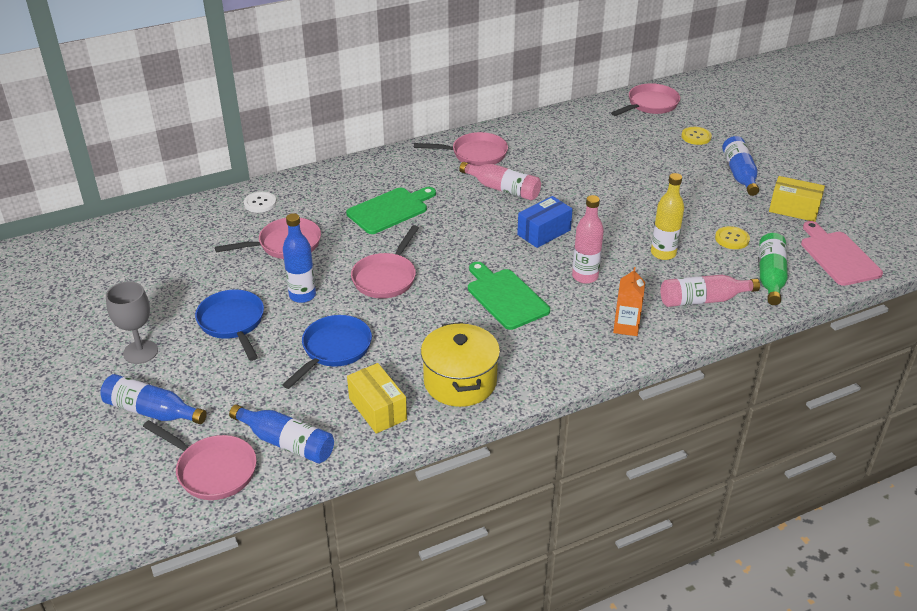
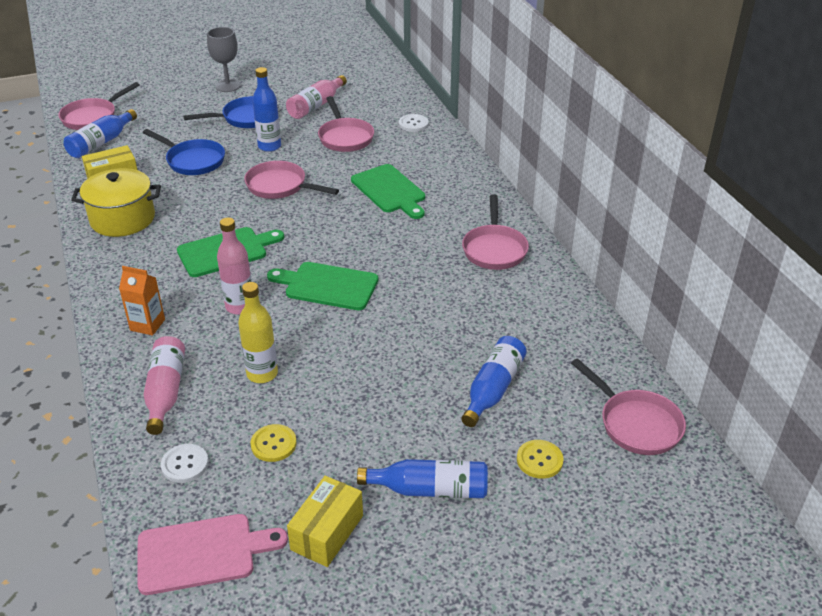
camera: 95 degrees right, 0 degrees up
blue bottle [100,374,207,424] -> blue bottle moved to [461,336,527,427]
pink bottle [459,162,541,201] -> pink bottle moved to [286,75,347,119]
blue box [517,196,573,248] -> green cutting board [267,262,378,310]
green bottle [759,233,788,305] -> white button [161,444,209,483]

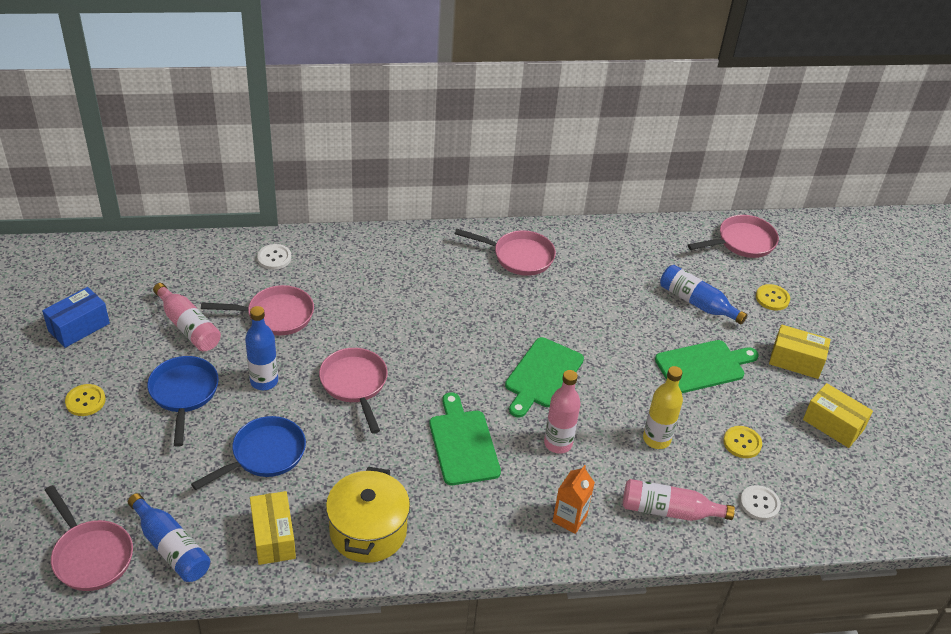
camera: 80 degrees left, 5 degrees up
pink cutting board [137,514,288,595] -> none
grey goblet [207,27,241,92] -> yellow button [65,384,106,416]
pink pan [244,161,339,199] -> pink pan turned 120 degrees clockwise [319,348,388,434]
green cutting board [351,164,425,219] -> green cutting board moved to [655,340,759,393]
blue bottle [357,459,488,498] -> yellow box [769,324,831,379]
none -> blue box [42,287,110,348]

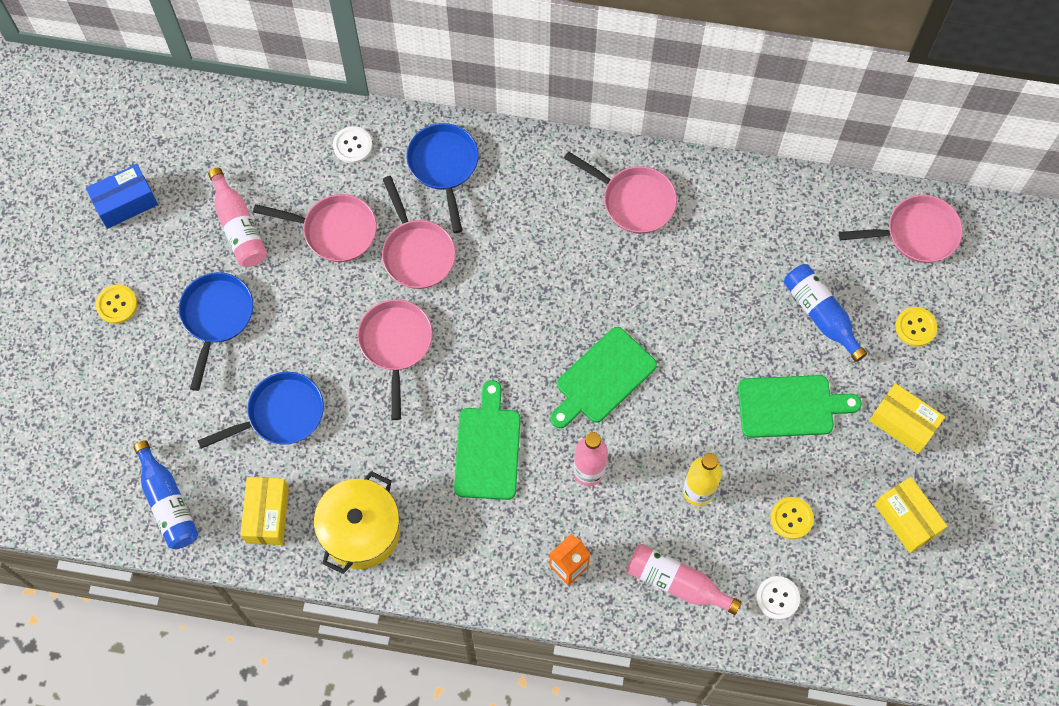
camera: 20 degrees right, 25 degrees up
pink pan [45,485,133,591] -> pink pan moved to [382,176,456,289]
blue bottle [245,306,278,390] -> none
none -> blue pan [406,123,479,233]

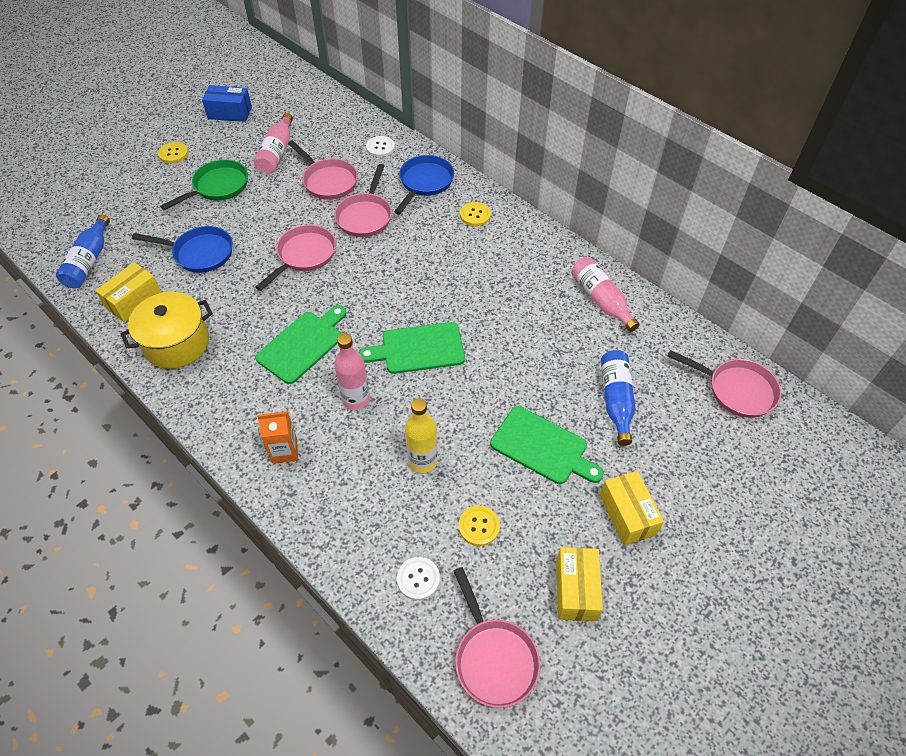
camera: 35 degrees right, 15 degrees down
blue pan [179,272,253,391] -> green pan [160,159,248,210]
pink pan [564,151,677,234] -> pink pan moved to [454,567,540,708]
pink bottle [627,544,742,615] -> pink bottle moved to [572,257,640,332]
yellow button [896,307,937,347] -> yellow button moved to [460,202,491,226]

